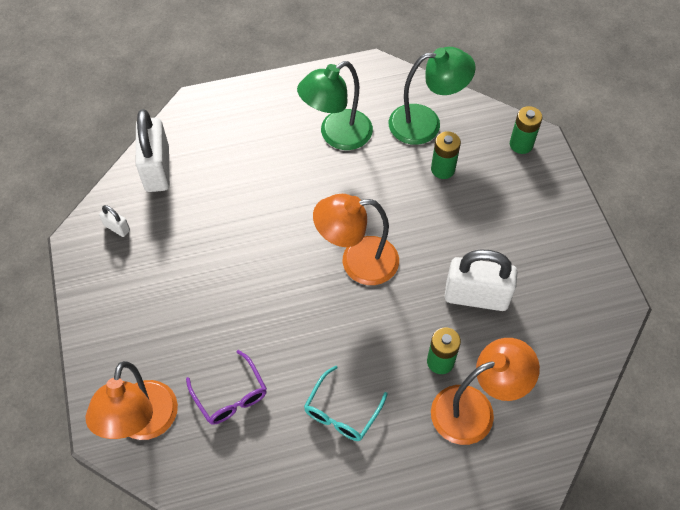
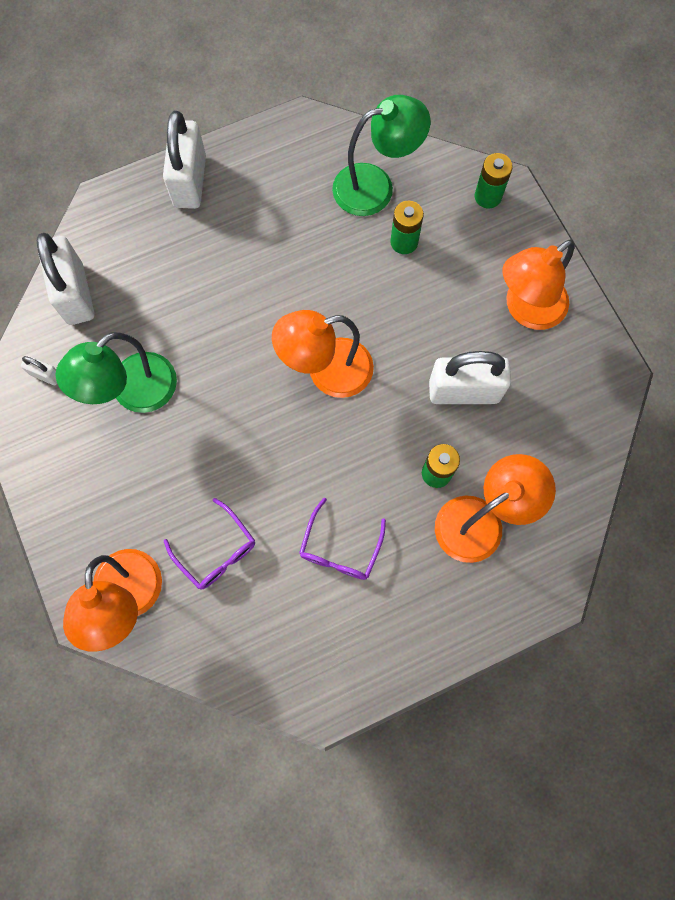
camera: 10 degrees left, 15 degrees up
green lamp [297,61,373,150] -> green lamp moved to [56,332,177,413]
turquoise glasses [304,365,388,441] -> purple glasses [299,498,386,580]
none -> white padlock [163,111,206,209]
none -> orange lamp [502,239,575,330]

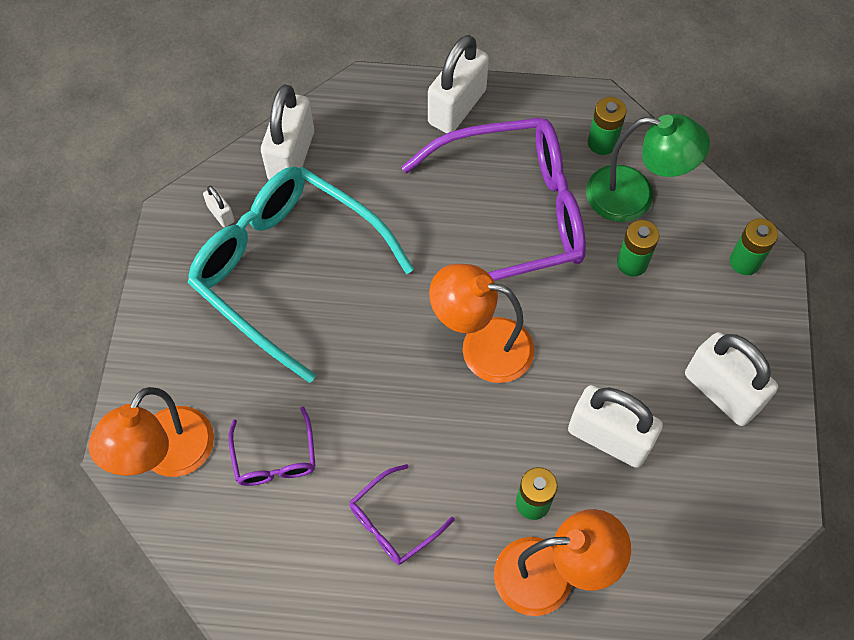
camera: 30 degrees right, 10 degrees down
green lamp [56,332,177,413] -> turquoise glasses [188,166,414,383]
orange lamp [502,239,575,330] -> white padlock [685,332,778,426]
none -> purple glasses [401,118,586,281]
none -> green battery [588,97,627,155]

